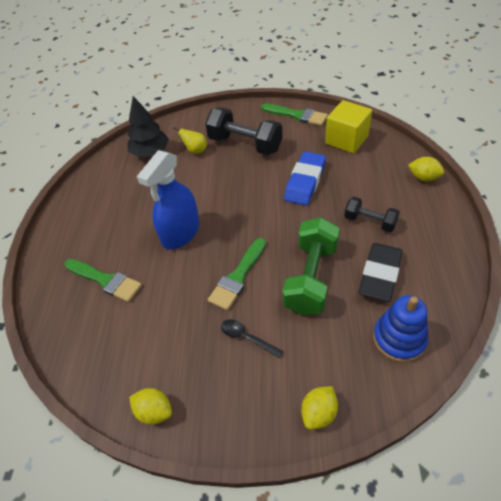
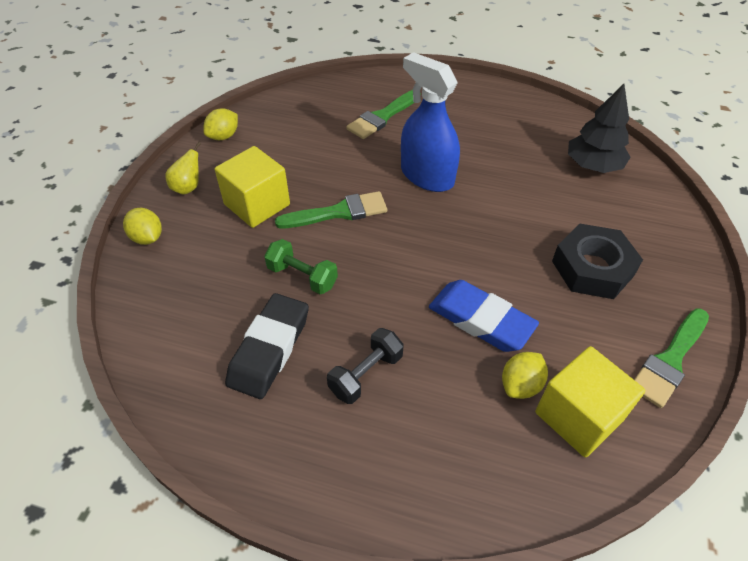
camera: 100 degrees right, 0 degrees up
yellow pear [173,127,207,154] -> yellow pear moved to [165,142,201,195]
black dumbbell [205,107,282,155] -> black nut [552,224,643,299]
green brush [208,238,266,310] -> green brush turned 120 degrees clockwise [275,191,387,228]
black spoon [221,319,284,358] -> yellow cube [215,146,290,228]
green dumbbell [283,217,340,315] -> green dumbbell [264,239,338,294], size x0.58
black eraser [359,243,402,302] -> black eraser turned 75 degrees clockwise [225,293,309,399]
blue stacking toy [373,295,428,363] -> none
yellow lemon [408,157,444,181] -> yellow lemon moved to [502,352,548,399]

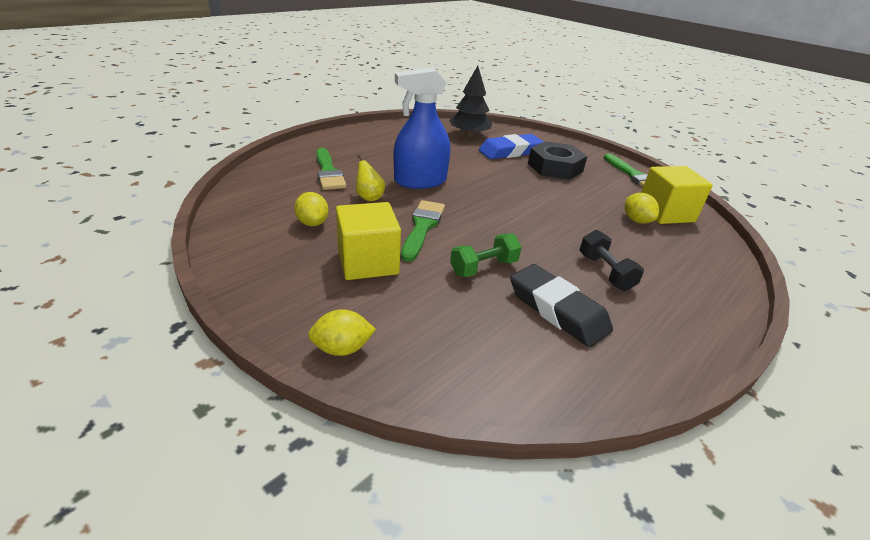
camera: 65 degrees left, 15 degrees down
yellow pear [165,142,201,195] -> yellow pear moved to [356,154,385,201]
yellow lemon [204,109,238,140] -> yellow lemon moved to [294,192,329,226]
blue eraser [429,280,539,352] -> blue eraser moved to [478,134,544,159]

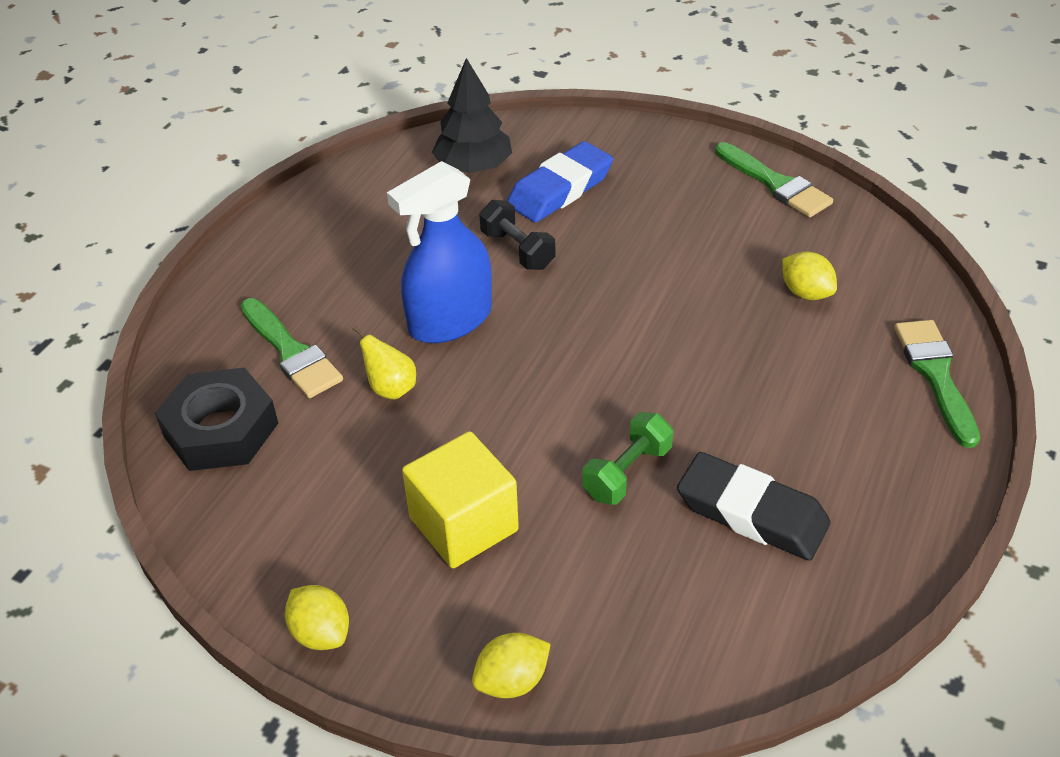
camera: 15 degrees left, 10 degrees up
yellow lemon [294,192,329,226] -> yellow lemon moved to [285,585,349,650]
green brush [401,200,445,262] -> green brush moved to [894,320,980,448]
black nut [528,141,587,180] -> black nut moved to [155,368,278,471]
black dumbbell [579,230,644,291] -> black dumbbell moved to [479,200,555,270]
yellow cube [641,166,713,224] -> none

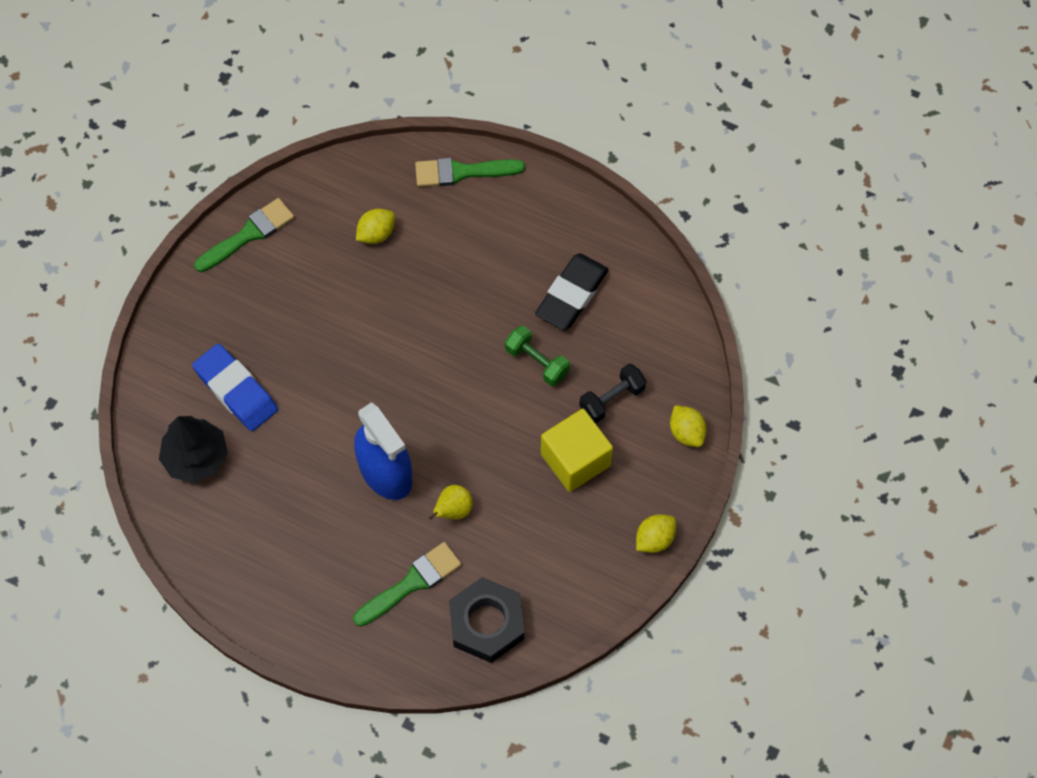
camera: 90 degrees left, 20 degrees up
black dumbbell [479,200,555,270] -> black dumbbell moved to [579,364,646,423]

